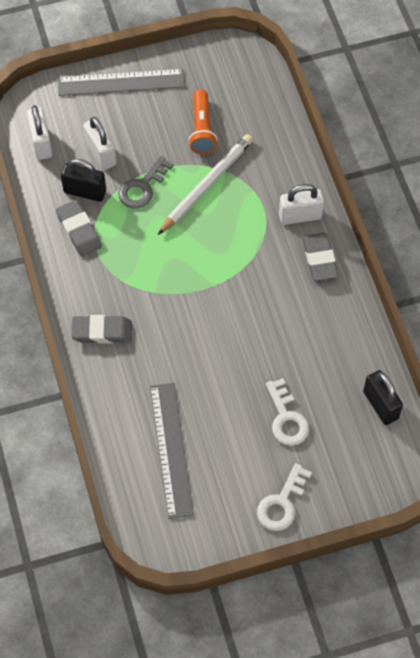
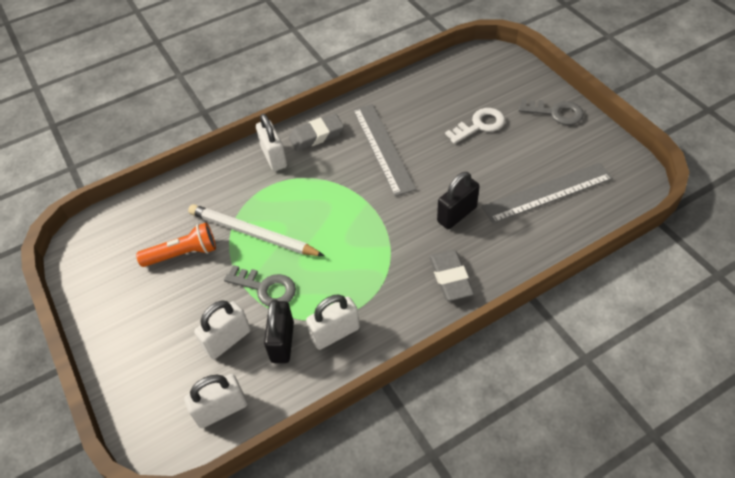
camera: 100 degrees left, 10 degrees down
grey eraser [56,200,102,257] -> white padlock [306,294,360,350]
grey ruler [57,69,185,96] -> grey ruler moved to [353,104,417,196]
white key [257,463,312,531] -> grey key [518,99,584,125]
black padlock [363,370,403,425] -> black padlock moved to [437,172,480,229]

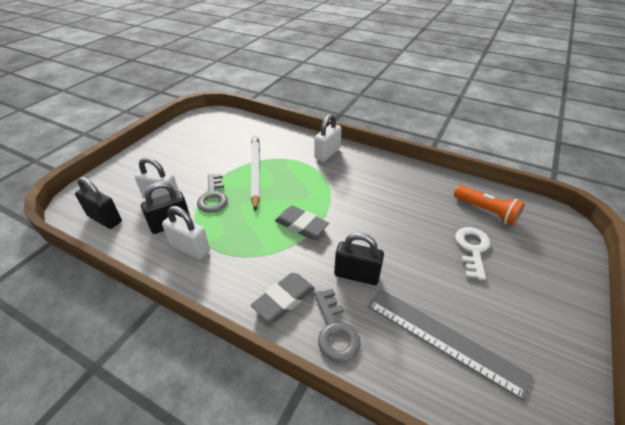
camera: 55 degrees right, 10 degrees down
orange flashlight [136,223,216,267] -> orange flashlight moved to [454,185,525,226]
white padlock [184,374,247,428] -> black padlock [75,177,122,229]
grey eraser [289,114,344,151] -> grey eraser moved to [275,206,329,239]
grey ruler [353,104,417,196] -> none
white key [445,108,505,144] -> white key turned 105 degrees counterclockwise [455,227,491,281]
grey key [518,99,584,125] -> grey key moved to [314,289,361,362]

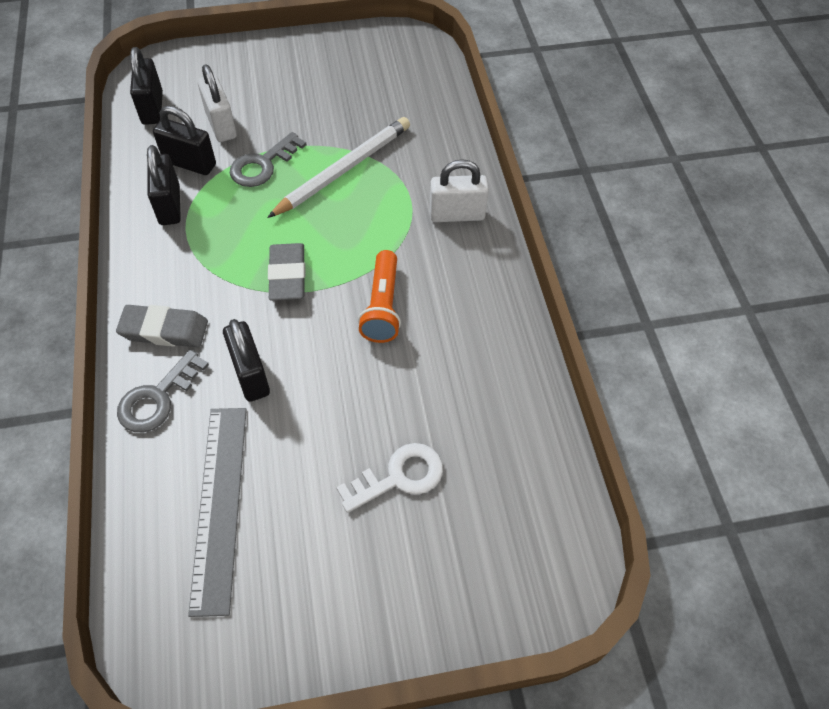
camera: 50 degrees right, 15 degrees up
white padlock [162,206,210,260] -> black padlock [147,145,181,225]
orange flashlight [454,185,525,226] -> orange flashlight moved to [358,250,401,343]

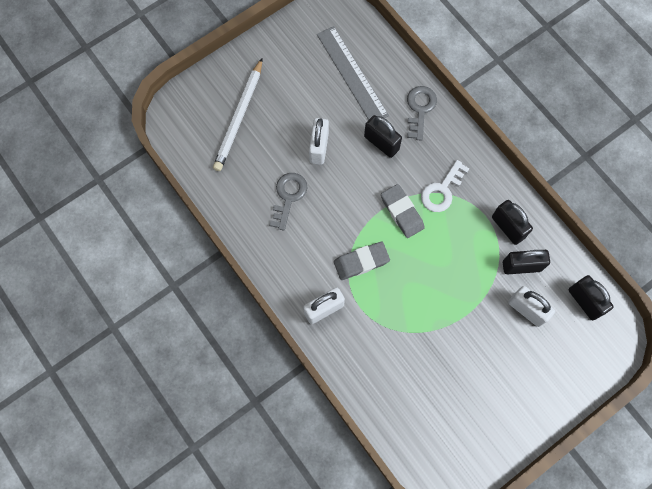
camera: 155 degrees right, 15 degrees up
grey eraser [116,305,208,347] -> grey eraser moved to [334,242,390,280]
grey key [230,132,306,187] -> grey key moved to [270,173,307,231]
white pencil [267,117,410,218] -> white pencil moved to [213,59,262,171]
white key [336,443,443,513] -> white key moved to [421,160,469,212]
orange flashlight [358,250,401,343] -> none
none -> white padlock [309,118,329,165]

